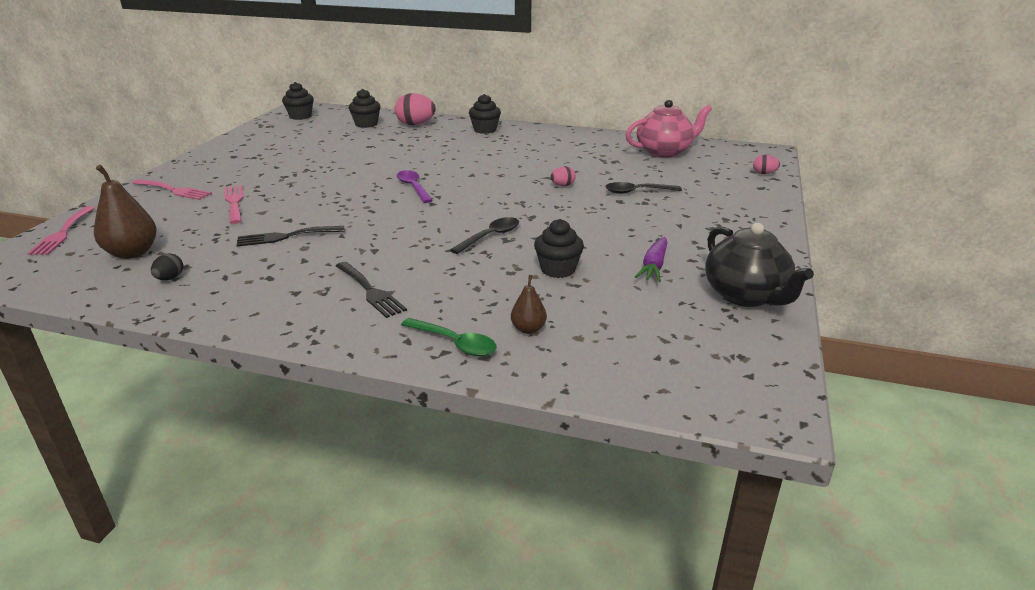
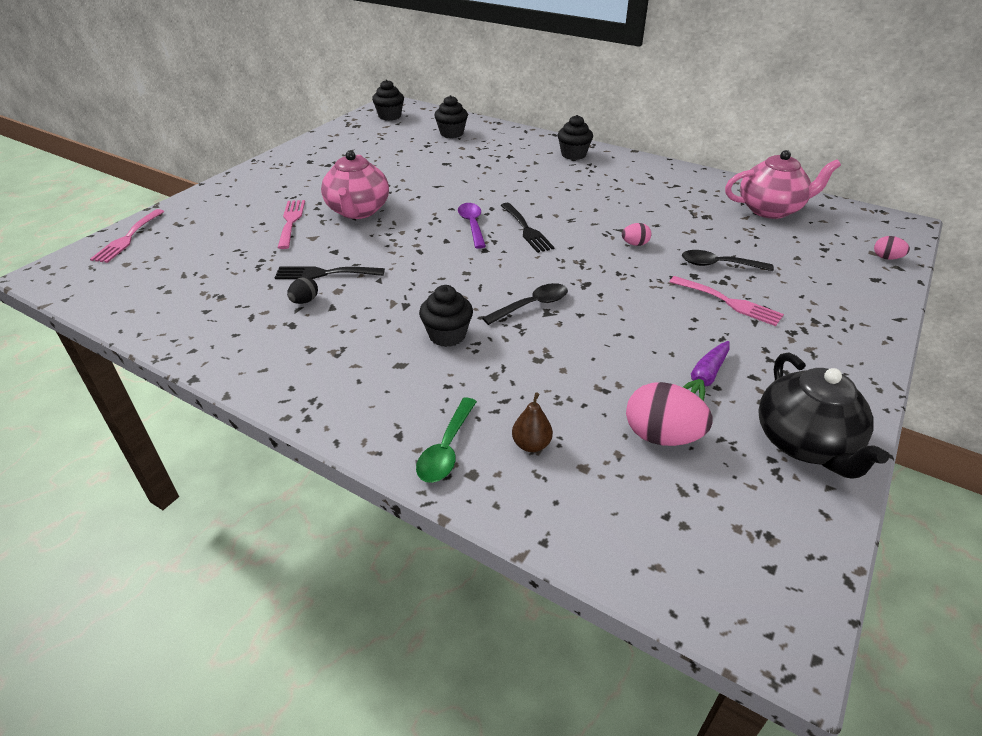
camera: 15 degrees right, 10 degrees up
brown pear [94,165,157,259] -> none
pink fork [132,179,212,200] -> pink fork moved to [670,276,784,326]
black egg [151,254,183,280] -> black egg moved to [287,277,318,304]
black fork [336,262,407,318] -> black fork moved to [500,203,555,253]
pink egg [394,93,436,125] -> pink egg moved to [626,382,713,446]
green spoon [401,318,497,356] -> green spoon turned 60 degrees clockwise [416,398,477,483]
black cupcake [534,219,584,278] -> black cupcake moved to [419,285,473,347]
none -> pink teapot [321,151,389,219]

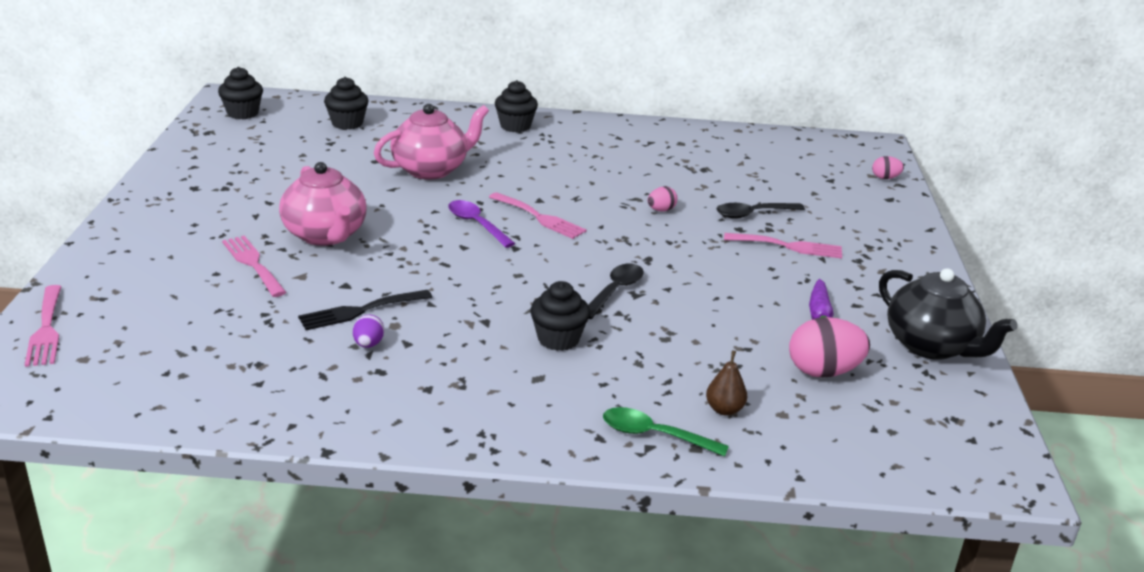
camera: 30 degrees left, 10 degrees down
black egg [287,277,318,304] -> purple egg [353,315,384,348]
green spoon [416,398,477,483] -> green spoon turned 120 degrees clockwise [603,407,729,457]
black fork [500,203,555,253] -> pink fork [489,192,587,239]
pink teapot [725,150,841,219] -> pink teapot moved to [374,104,489,180]

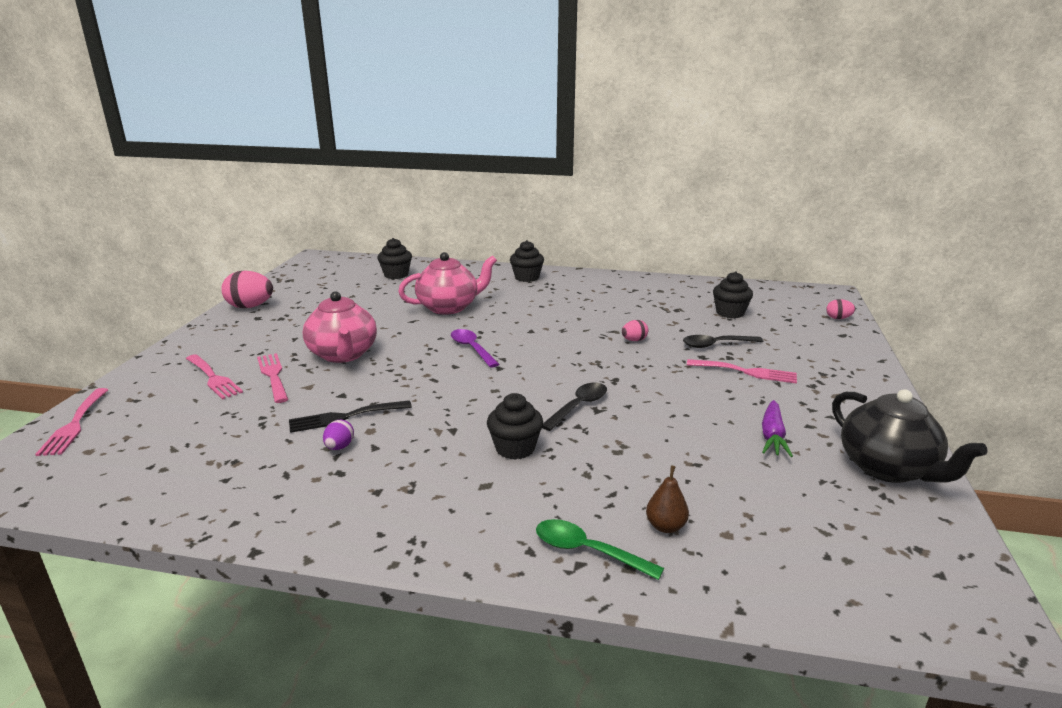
camera: 10 degrees right, 5 degrees down
black cupcake [218,67,263,119] -> black cupcake moved to [713,272,753,318]
pink fork [489,192,587,239] -> pink fork moved to [186,354,243,400]
pink egg [789,317,870,378] -> pink egg moved to [221,271,273,308]

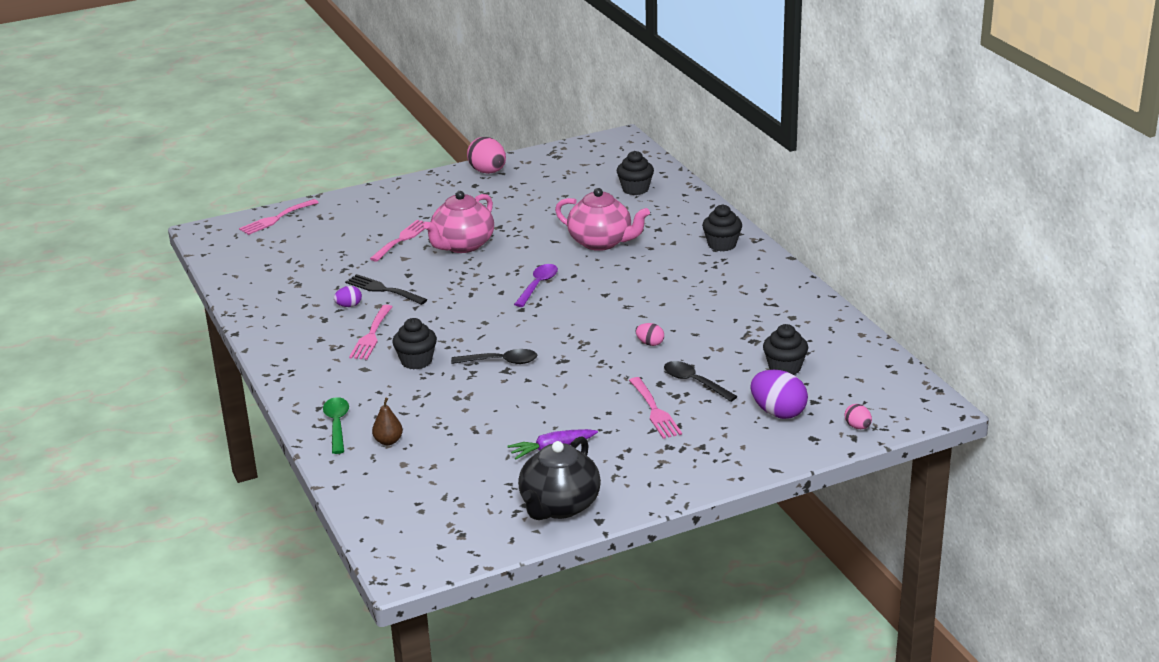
camera: 55 degrees right, 5 degrees up
pink fork [186,354,243,400] -> pink fork moved to [349,305,392,360]
none -> purple egg [750,370,808,419]

